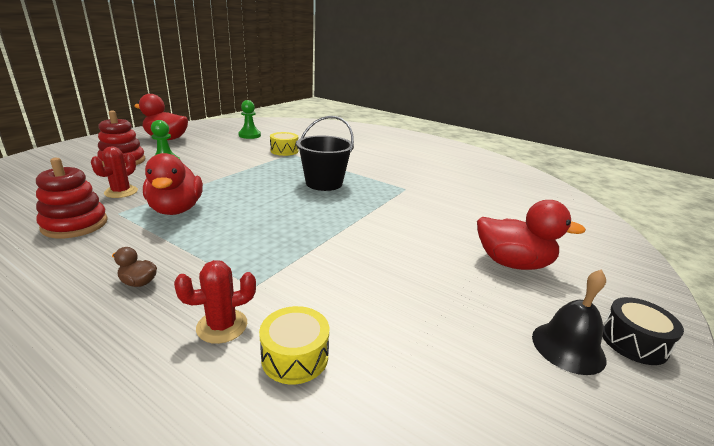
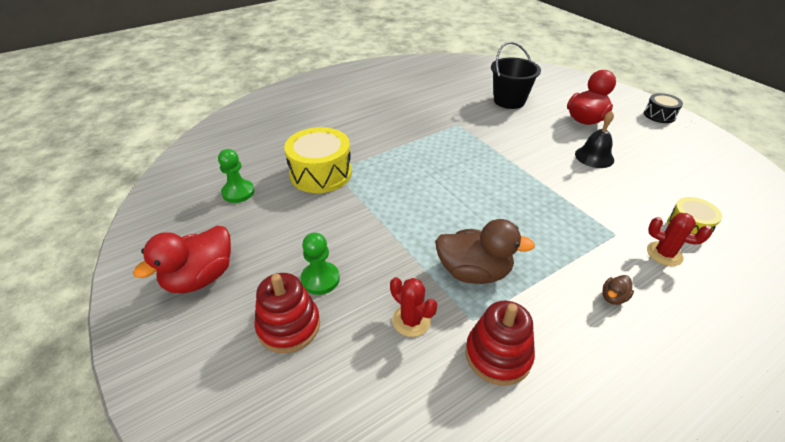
camera: 65 degrees left, 15 degrees up
red duck [143,153,203,215] -> brown duck [435,219,535,284]
red cactus [174,260,256,344] -> red cactus turned 60 degrees counterclockwise [647,213,712,266]
yellow drum [270,132,298,156] -> yellow drum [284,127,352,193], size x1.77
black bucket [296,116,354,191] -> black bucket moved to [491,42,541,109]
black bell [532,269,606,375] -> black bell moved to [575,111,614,168]

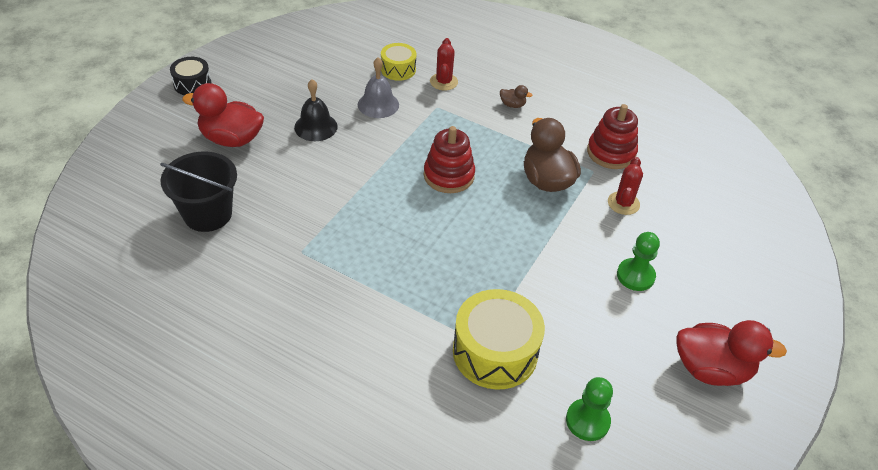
camera: 120 degrees left, 5 degrees up
red stacking toy [254,273,320,353] -> red stacking toy moved to [424,126,475,193]
none -> grey bell [358,57,399,118]

